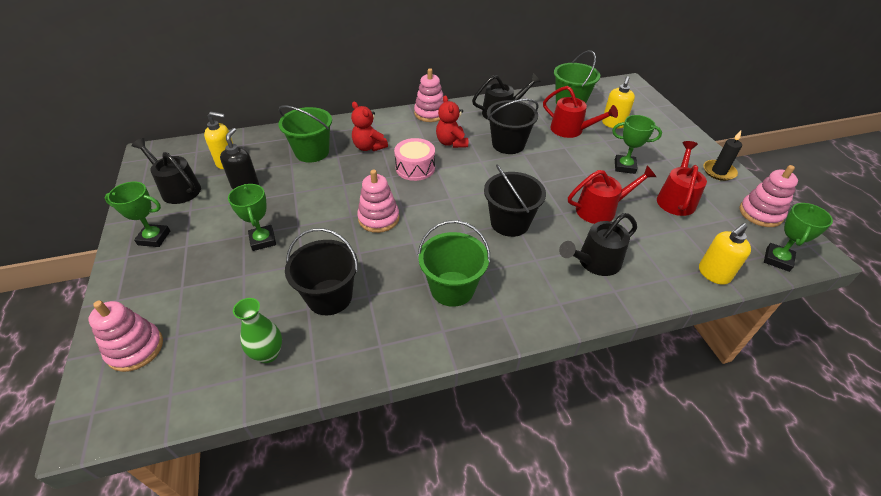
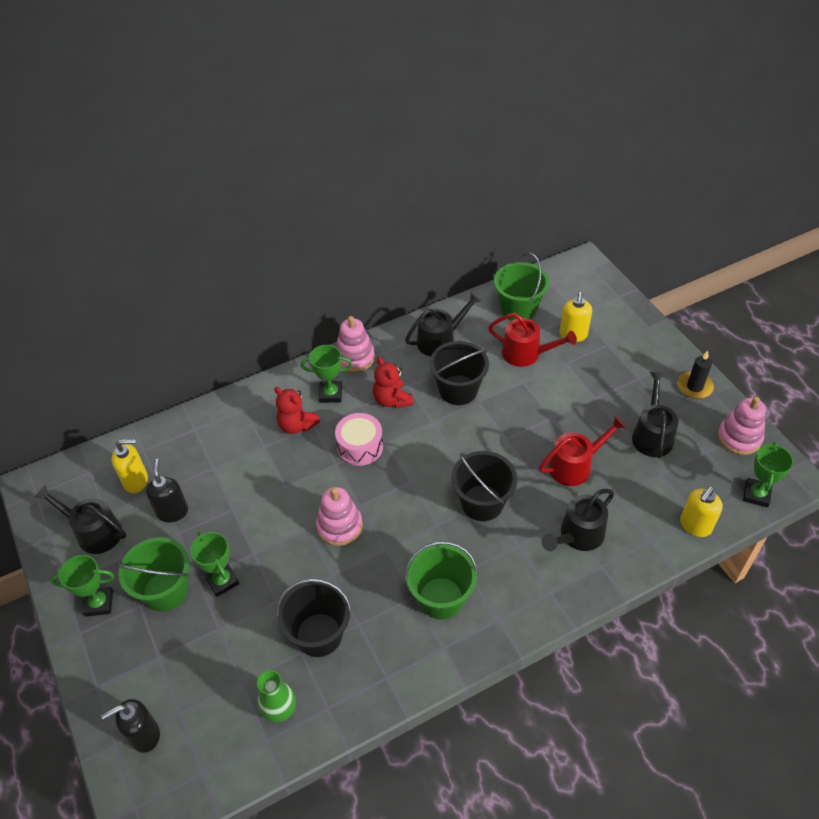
camera: 10 degrees left, 5 degrees up
pink stacking toy [88,301,163,372] -> black soap dispenser [101,699,160,753]
green bucket [278,105,332,163] -> green bucket moved to [116,537,190,612]
green trophy [612,115,662,174] -> green trophy moved to [301,345,353,403]
red watering can [657,141,707,216] -> black watering can [632,372,678,458]

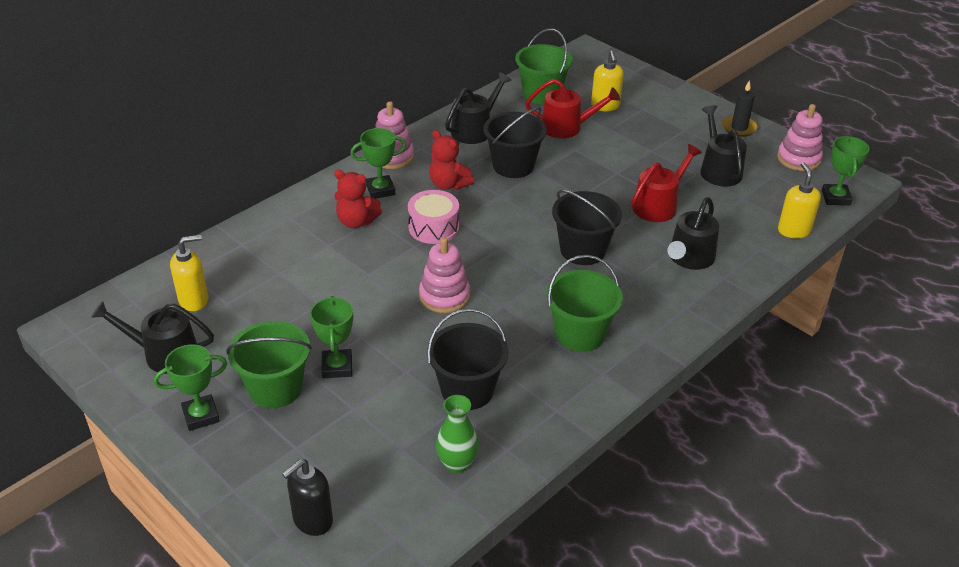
camera: 20 degrees left, 10 degrees down
black soap dispenser [146,459,188,522] -> none
green trophy [190,532,239,597] -> green trophy turned 45 degrees clockwise [310,296,353,378]
yellow soap dispenser [680,486,723,537] -> yellow soap dispenser turned 150 degrees clockwise [778,162,821,238]

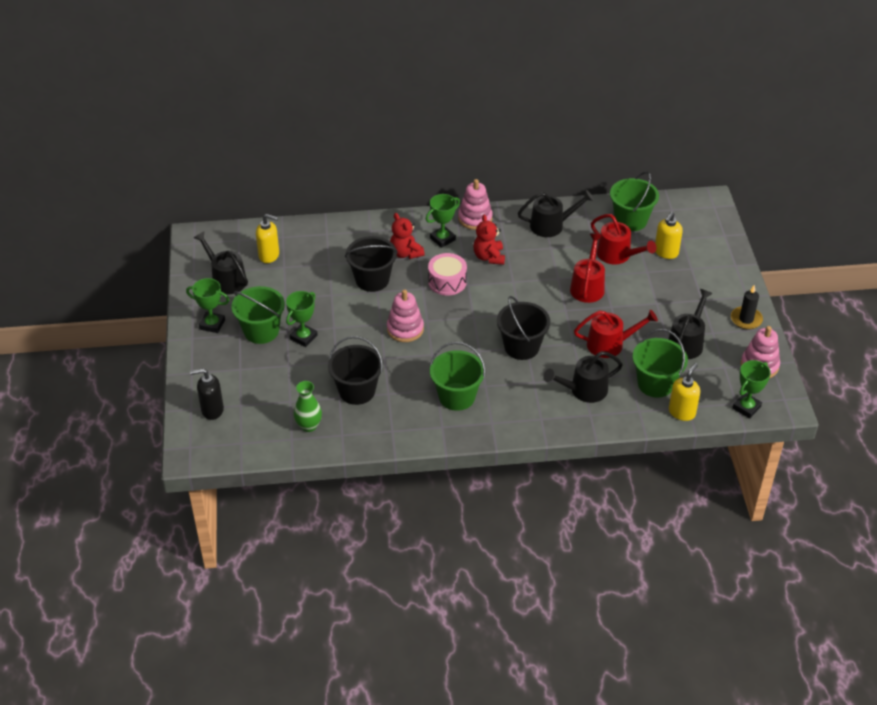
camera: 40 degrees right, 5 degrees up
green trophy [350,128,406,199] -> green trophy turned 60 degrees counterclockwise [426,194,460,248]
black bucket [484,107,547,178] -> black bucket moved to [345,236,398,292]
none -> red watering can [570,234,605,303]
none -> green bucket [632,329,688,398]

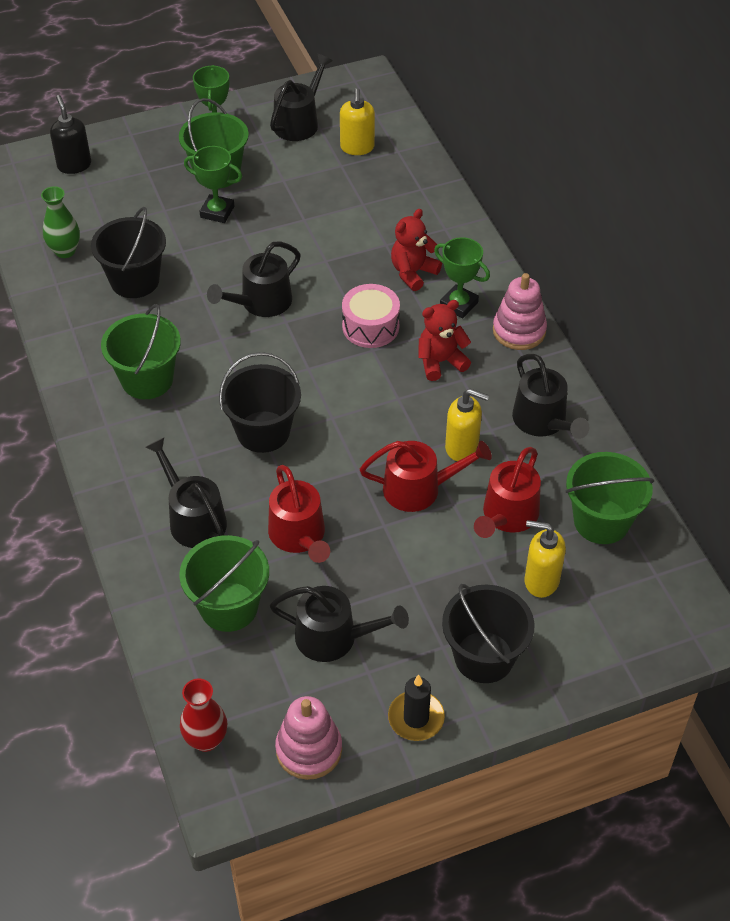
camera: 75 degrees right, 5 degrees up
black bucket [345,236,398,292] -> black bucket moved to [442,584,535,683]
pink stacking toy [387,289,424,342] -> black watering can [207,241,301,317]
yellow soap dispenser [669,363,700,421] -> yellow soap dispenser moved to [445,389,489,461]
green trophy [732,360,771,418] -> red vase [180,678,227,752]

